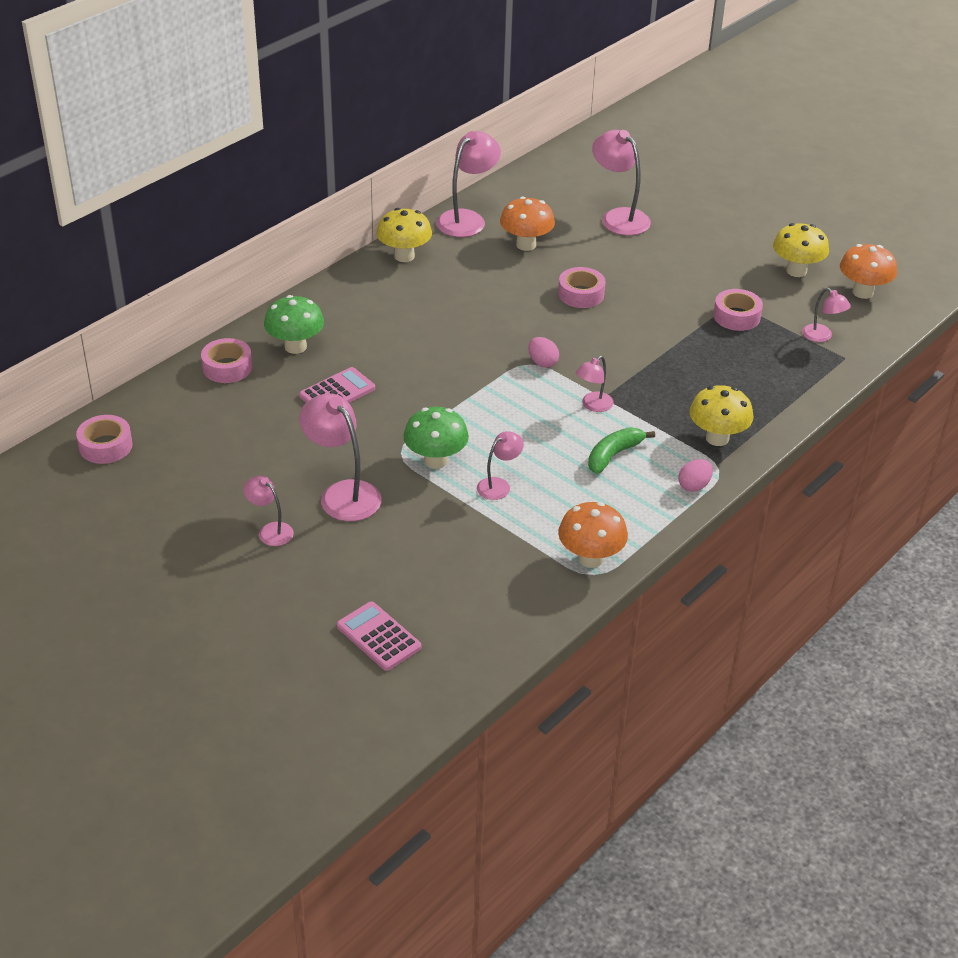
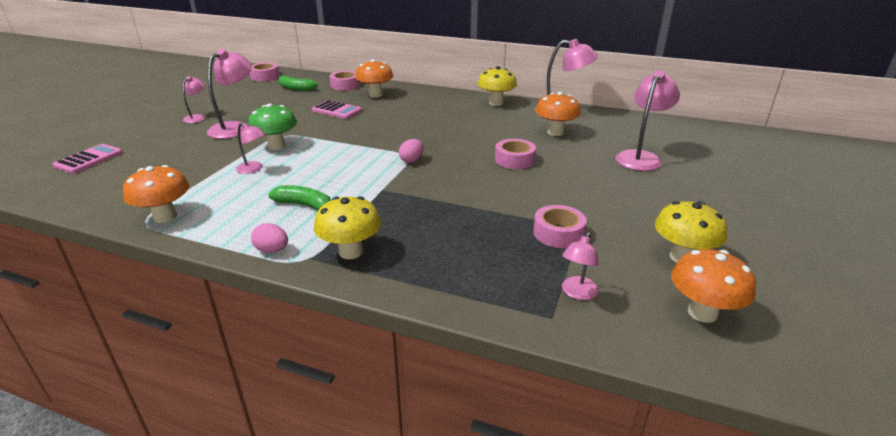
camera: 70 degrees right, 10 degrees down
green mushroom [264,295,324,354] -> orange mushroom [355,59,393,98]
pink lamp [576,356,614,412] -> none
none -> green banana [278,76,318,91]

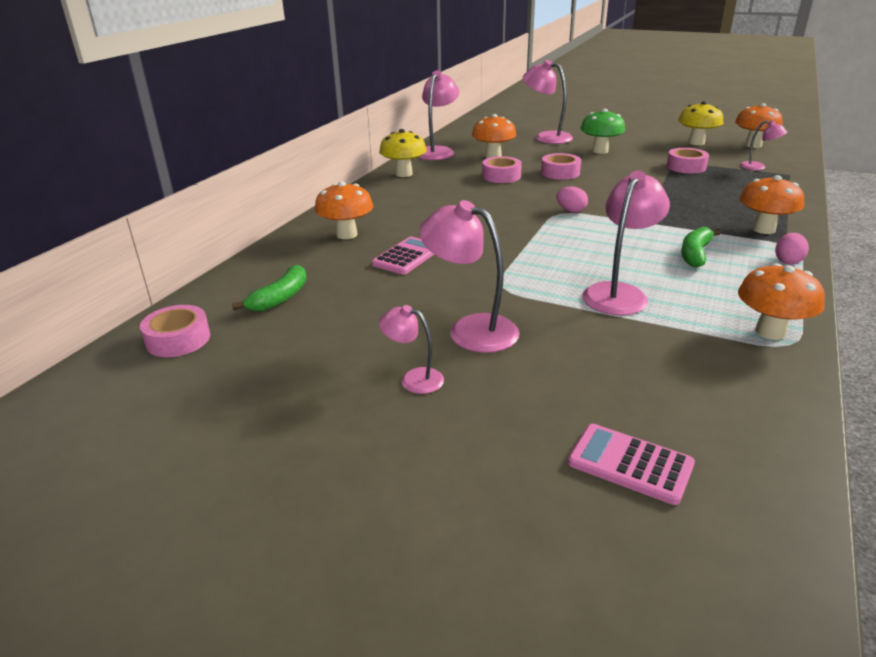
camera: 85 degrees left, 0 degrees up
pink lamp [236,123,265,174] -> pink lamp [582,170,670,315], size x1.79
green mushroom [248,103,297,150] -> green mushroom moved to [580,109,625,154]
yellow mushroom [314,197,381,259] -> orange mushroom [739,175,804,234]
pink tape [329,71,360,91] -> pink tape moved to [482,156,522,183]

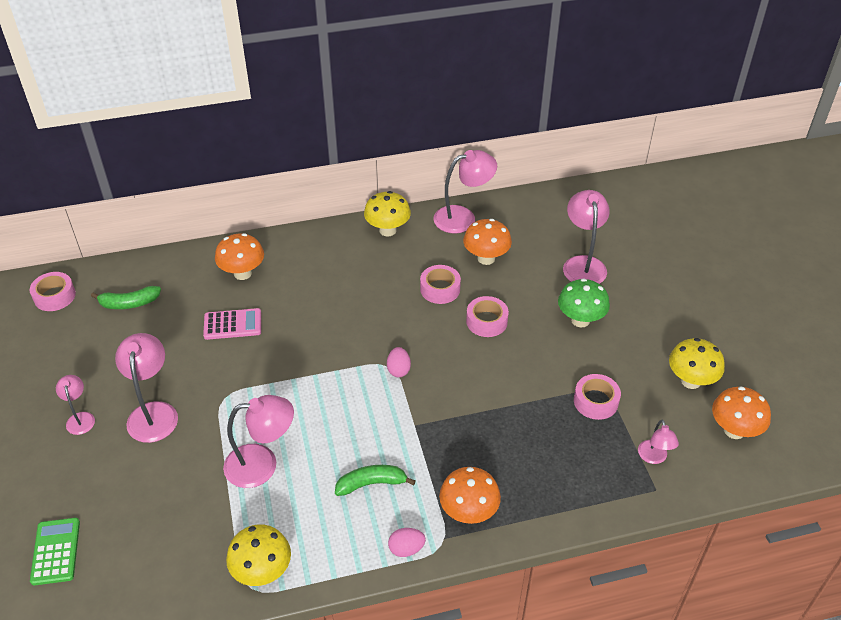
camera: 50 degrees right, 15 degrees up
pink calculator [568,424,695,505] -> green calculator [30,518,80,585]
orange mushroom [738,263,825,340] -> yellow mushroom [226,524,291,586]

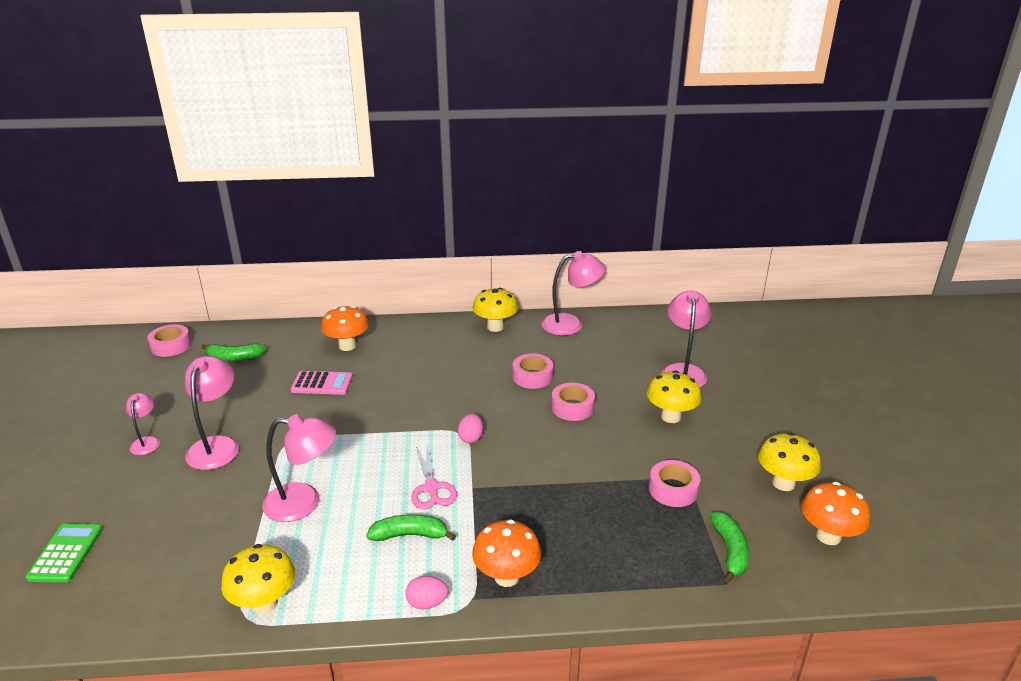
camera: 10 degrees right, 15 degrees down
orange mushroom [463,219,512,265] -> none
green mushroom [558,278,610,327] -> yellow mushroom [647,370,701,423]
pink lamp [638,420,679,464] -> green banana [710,512,749,583]
none -> pink scissors [411,446,457,509]

